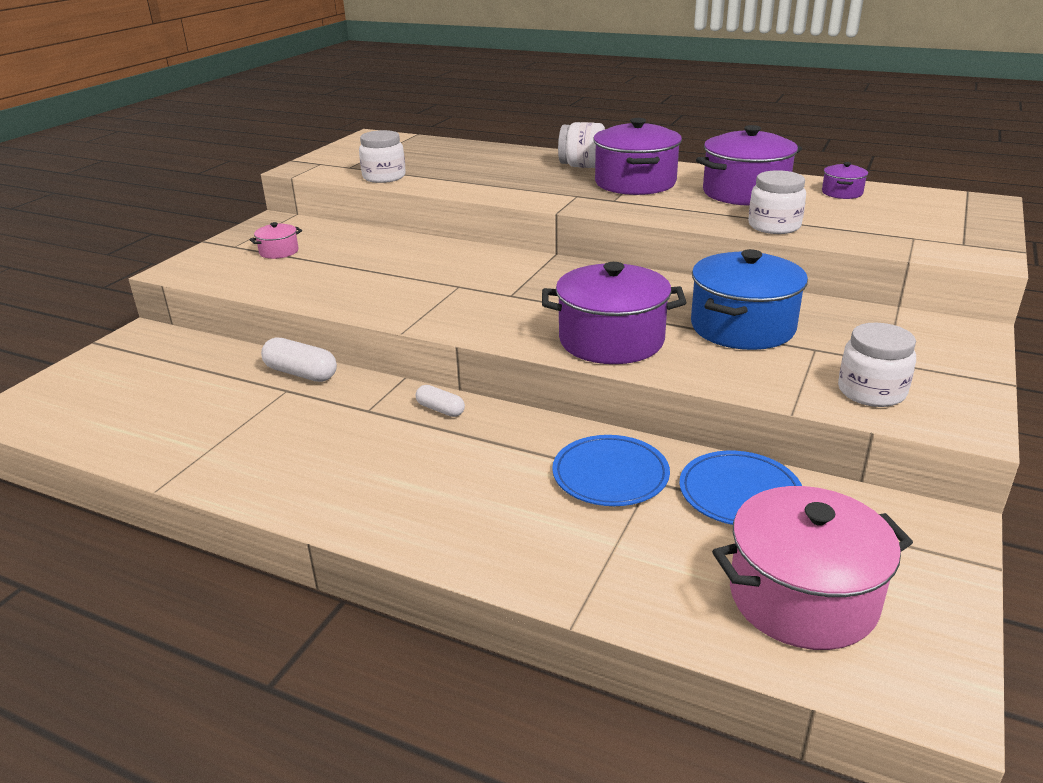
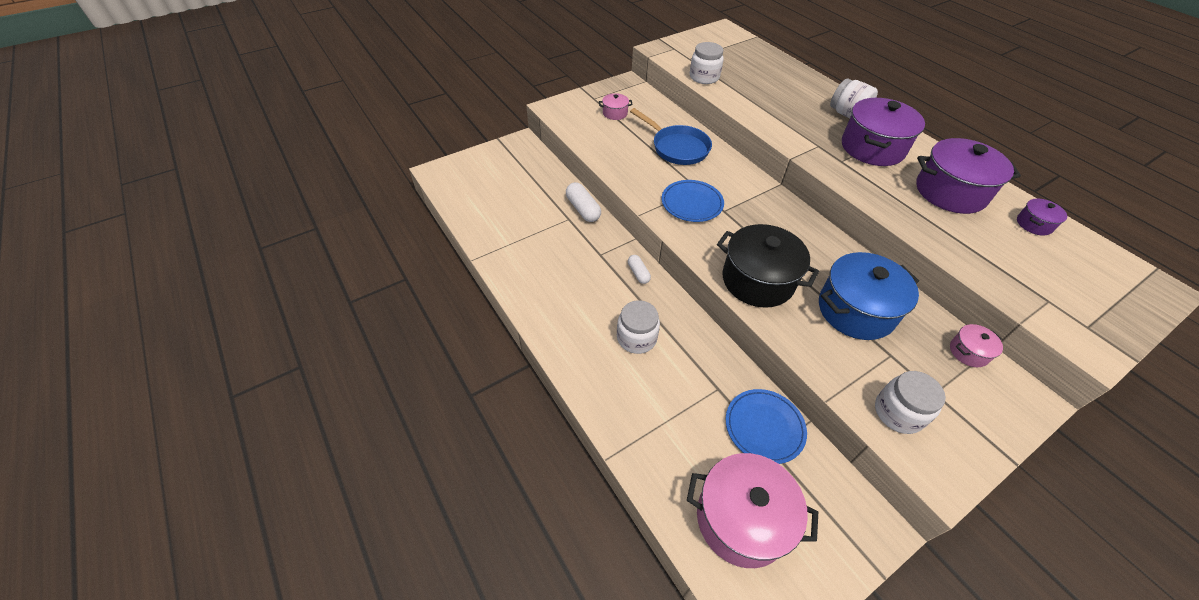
camera: 30 degrees right, 20 degrees up
purple pot [542,262,687,364] -> black pot [717,224,819,308]
blue plate [552,435,670,506] -> blue plate moved to [662,180,724,222]
white jar [748,170,806,234] -> white jar moved to [617,300,660,354]
none -> blue pan [630,108,712,165]
none -> pink pot [950,324,1003,367]

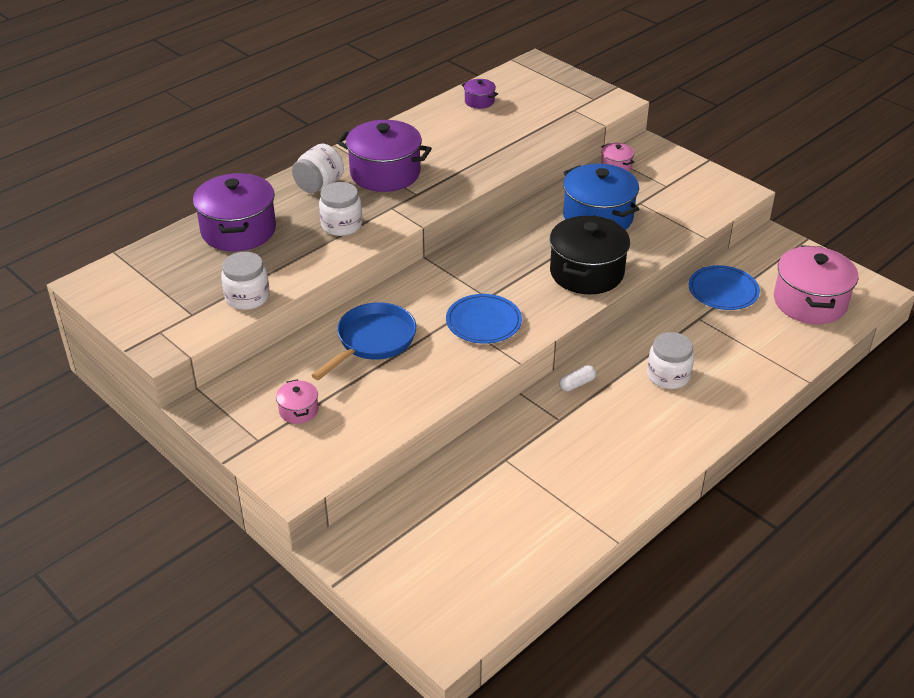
camera: 100 degrees left, 10 degrees down
white capsule [566,182,601,222] -> none
white jar [875,371,946,434] -> white jar moved to [319,182,362,236]
purple pot [916,138,1021,214] -> purple pot moved to [193,173,276,251]

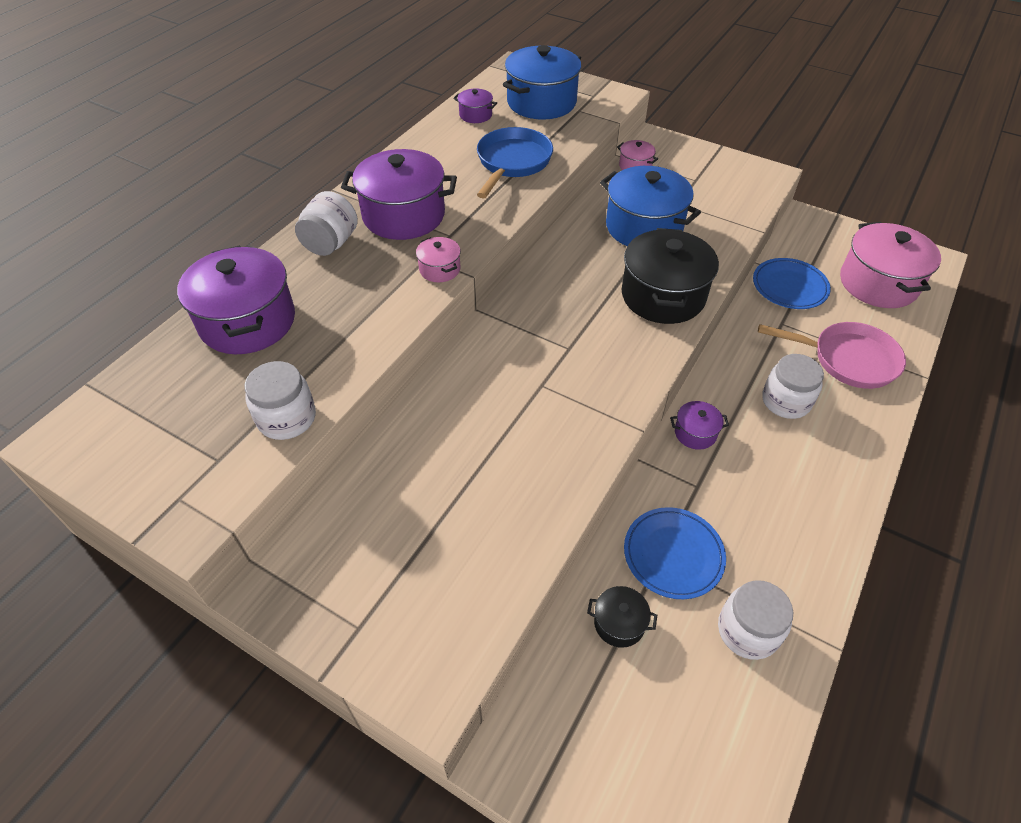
camera: 15 degrees left, 10 degrees up
pink pot [276,379,318,424] -> pink pot moved to [416,237,461,282]
blue pan [311,302,416,380] -> blue pan moved to [477,127,553,198]
white jar [319,182,362,236] -> white jar moved to [718,580,794,660]
blue plate [446,294,522,344] -> blue plate moved to [624,507,726,599]
white capsule [559,365,596,391] -> purple pot [670,401,729,450]
none -> blue pot [503,45,581,120]
none -> black pot [587,586,657,648]
none -> pink pan [758,322,906,389]

